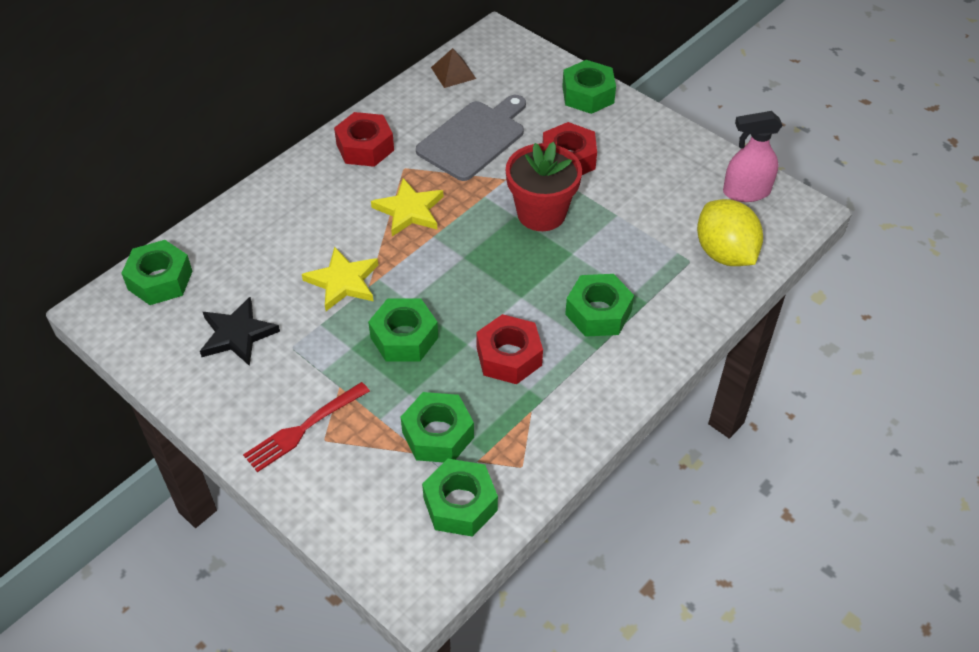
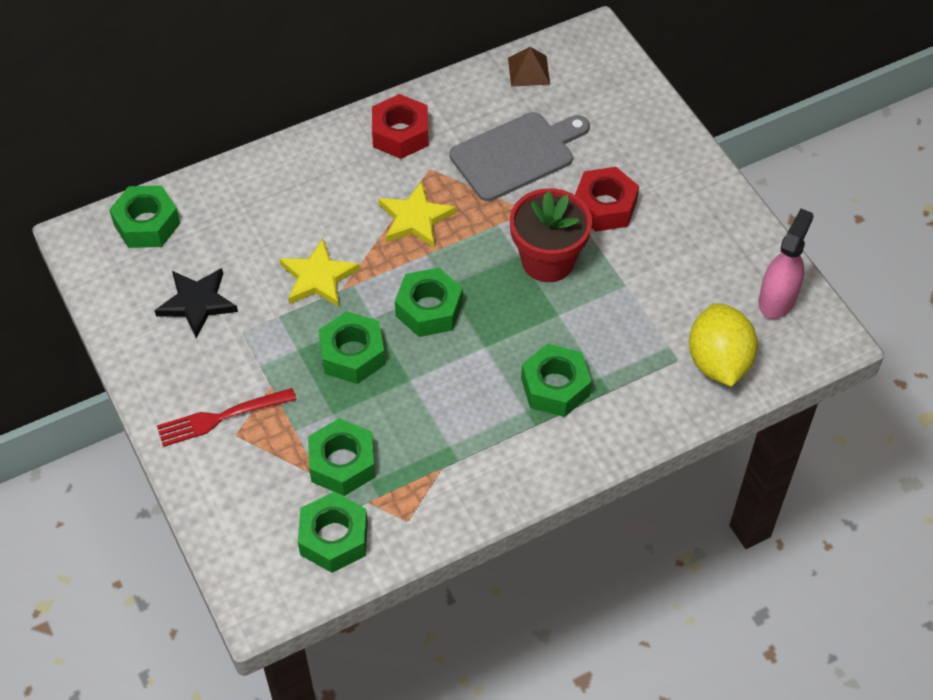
camera: 20 degrees right, 5 degrees up
red nut [476,314,543,384] -> none
green nut [562,60,616,114] -> green nut moved to [395,268,463,337]
pink spray bottle [723,111,783,202] -> pink spray bottle turned 105 degrees clockwise [758,208,814,319]

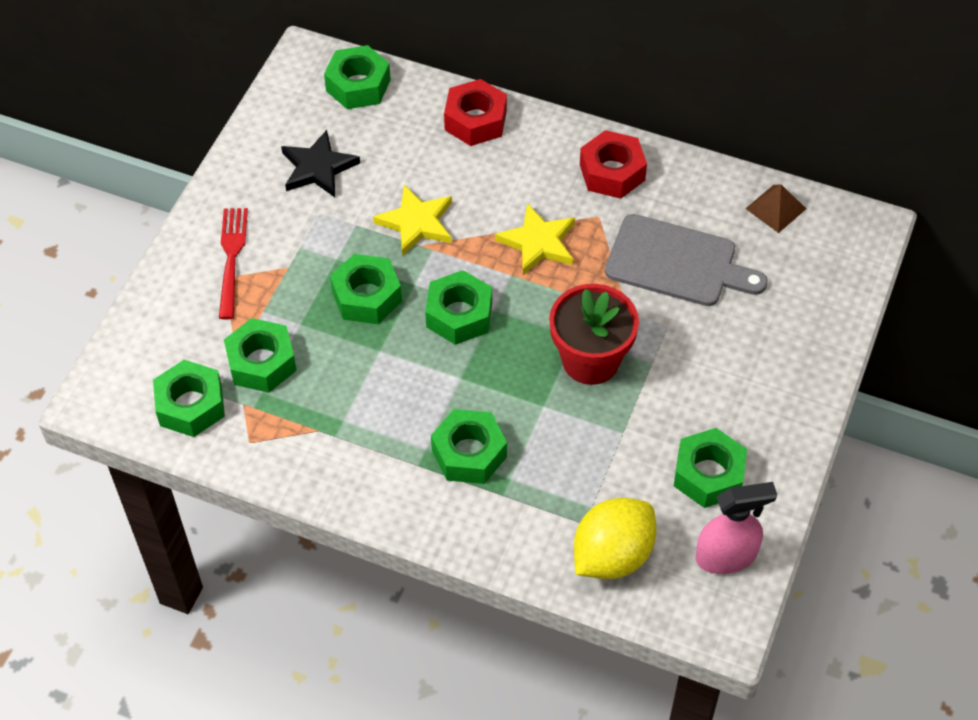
camera: 50 degrees right, 0 degrees up
red fork [157,388,297,447] -> red fork turned 60 degrees clockwise [219,208,248,319]
red nut [575,167,639,232] -> red nut moved to [444,79,507,146]
none -> green nut [674,428,747,508]

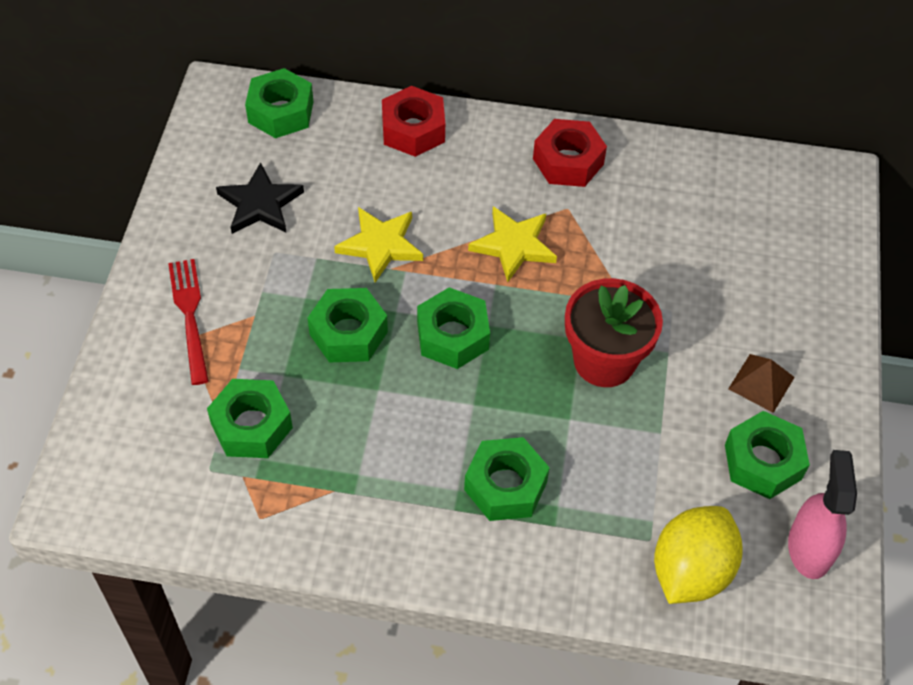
camera: 15 degrees left, 0 degrees up
green nut [153,360,225,437] -> none
grey cutting board [605,214,768,306] -> none
pink spray bottle [696,482,777,574] -> pink spray bottle turned 60 degrees counterclockwise [788,450,857,579]
brown pyramid [745,184,806,233] -> brown pyramid moved to [728,354,795,413]

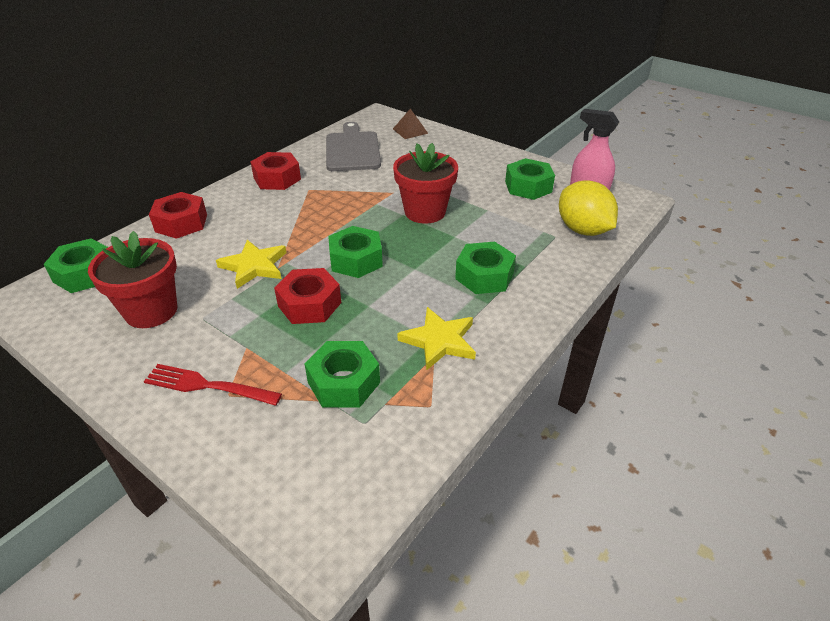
camera: 60 degrees left, 15 degrees down
black star [216,162,304,234] -> red flower pot [88,231,177,328]
green nut [308,288,388,363] -> red nut [274,268,341,324]
yellow star [468,206,557,282] -> yellow star moved to [397,307,476,371]
brown pyramid [728,354,795,413] -> brown pyramid moved to [393,109,429,139]
none -> grey cutting board [326,122,381,171]

